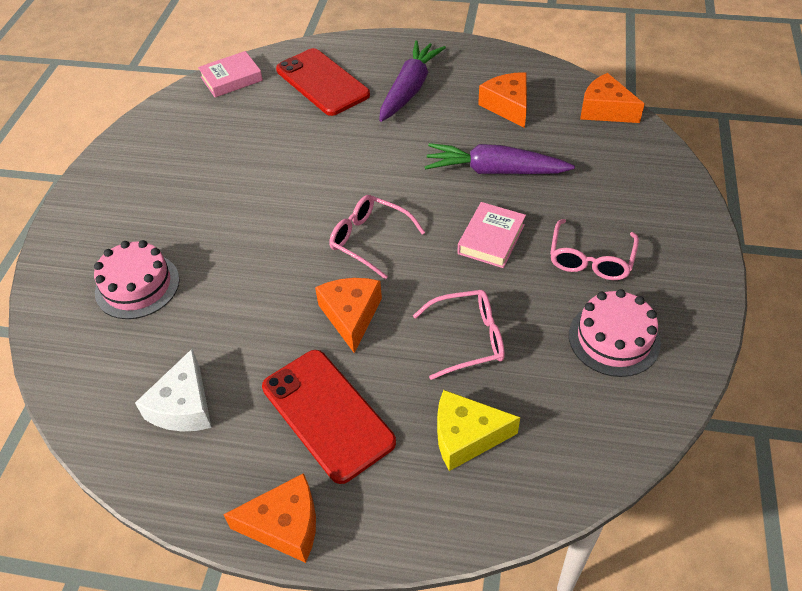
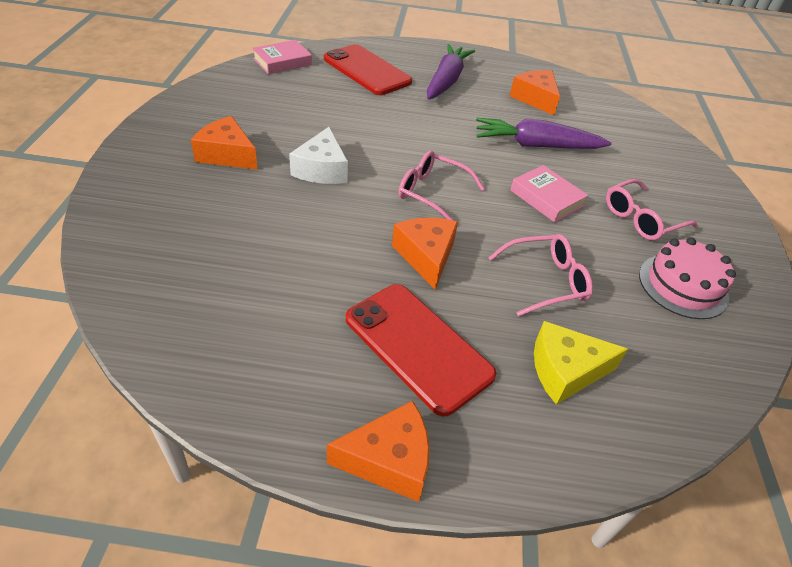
camera: 10 degrees left, 5 degrees down
pink cake [94,240,180,319] -> none
white cheese [135,349,211,431] -> white cheese moved to [289,127,348,184]
pink book [457,202,526,268] -> pink book turned 60 degrees counterclockwise [510,165,589,223]
pink glasses [550,219,639,280] -> pink glasses turned 45 degrees clockwise [606,179,698,240]
orange cheese [580,73,645,123] -> orange cheese moved to [191,116,258,170]

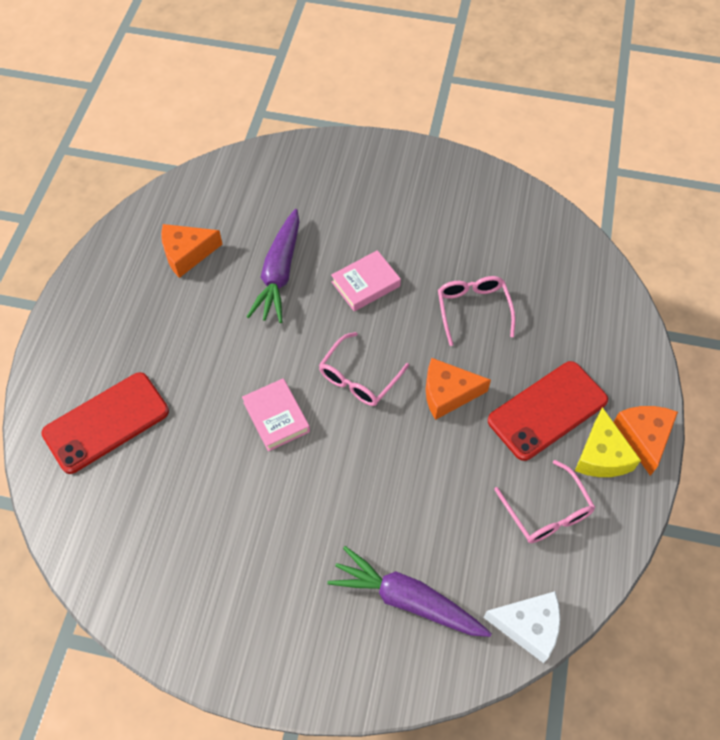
camera: 80 degrees left, 15 degrees up
orange cheese [191,116,258,170] -> none
pink book [252,40,312,74] -> pink book moved to [242,378,310,451]
white cheese [289,127,348,184] -> white cheese moved to [483,591,560,663]
purple carrot [427,44,475,100] -> purple carrot moved to [327,546,492,637]
yellow cheese [534,321,628,405] -> yellow cheese moved to [575,407,641,477]
pink glasses [606,179,698,240] -> pink glasses moved to [494,460,595,543]
pink cake [639,237,736,319] -> none

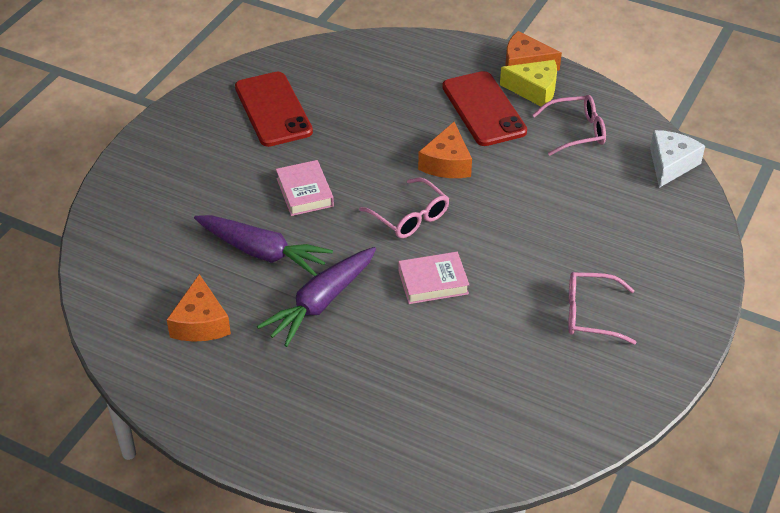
camera: 75 degrees left, 15 degrees down
red phone [41,372,169,474] -> red phone moved to [235,72,313,147]
purple carrot [327,546,492,637] -> purple carrot moved to [257,247,376,347]
pink glasses [438,276,515,346] -> pink glasses moved to [568,272,637,345]

